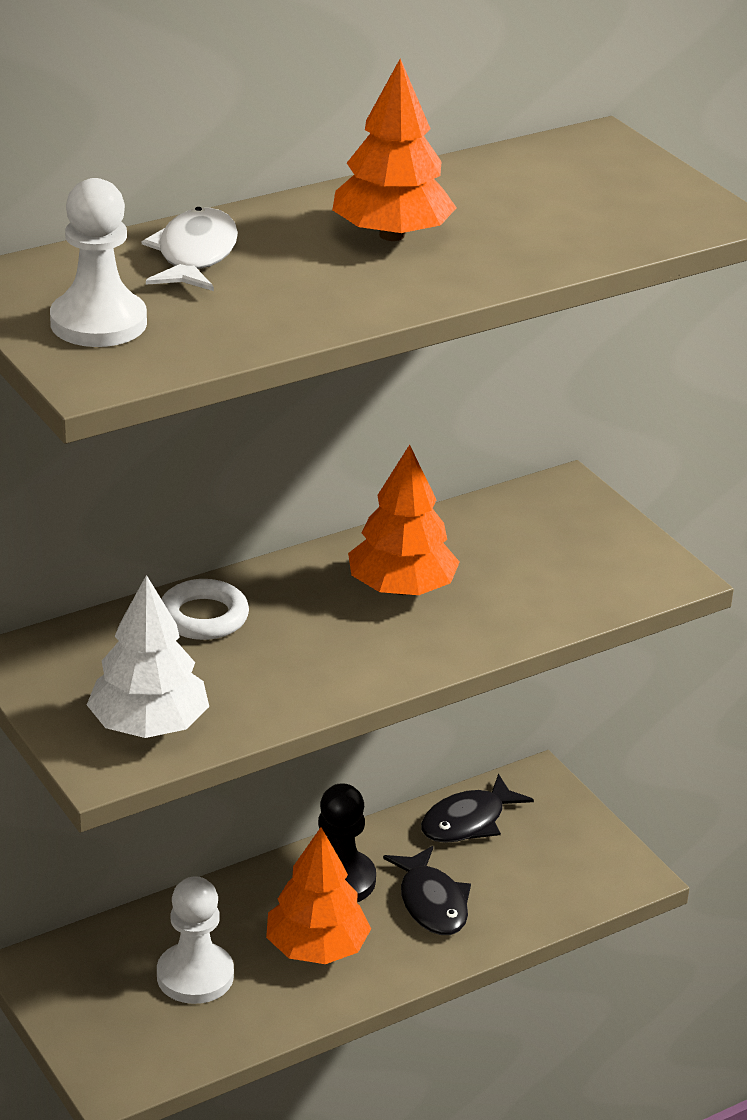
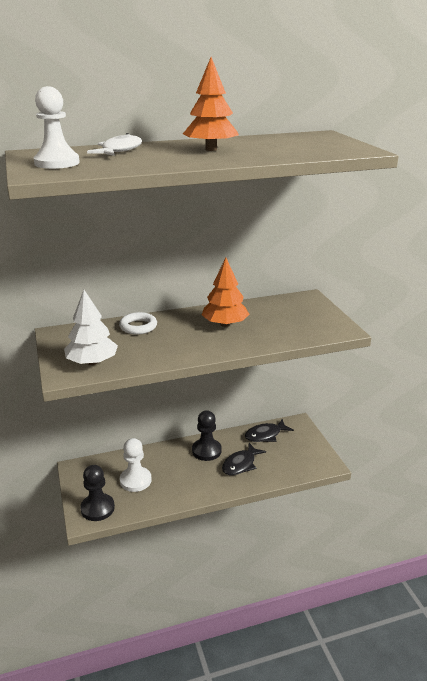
camera: 15 degrees right, 5 degrees down
orange tree [266,827,371,964] -> none
black fish [383,846,471,935] -> black fish turned 45 degrees clockwise [222,443,266,475]
none -> black pawn [80,465,115,521]

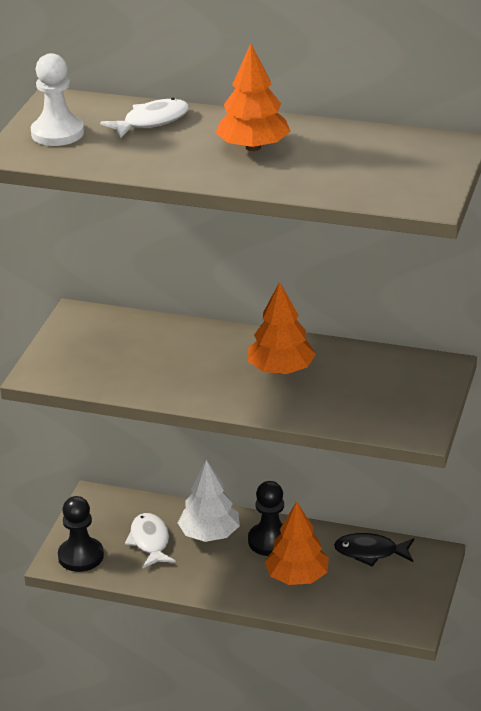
camera: 35 degrees right, 5 degrees up
white tree [64,290,118,365] -> white tree moved to [178,460,240,542]
white ring [119,312,157,335] -> none
white pawn [120,438,151,492] -> white fish [125,513,176,568]
black fish [222,443,266,475] -> orange tree [265,501,329,585]

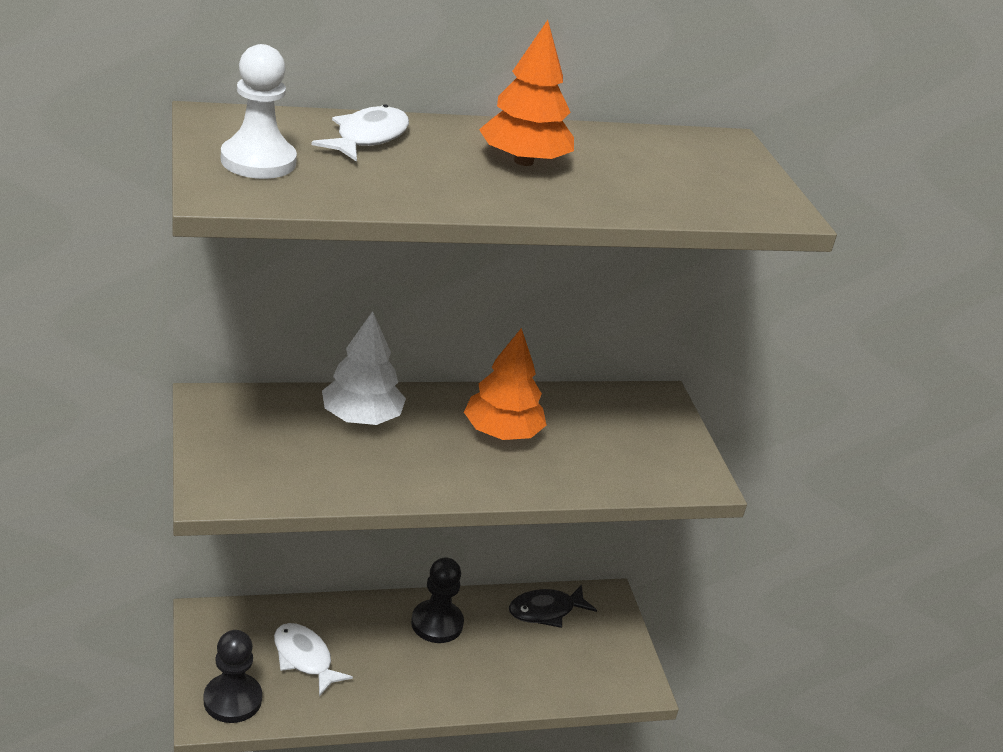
camera: 35 degrees left, 0 degrees up
white tree [178,460,240,542] -> white tree moved to [322,311,406,425]
orange tree [265,501,329,585] -> none

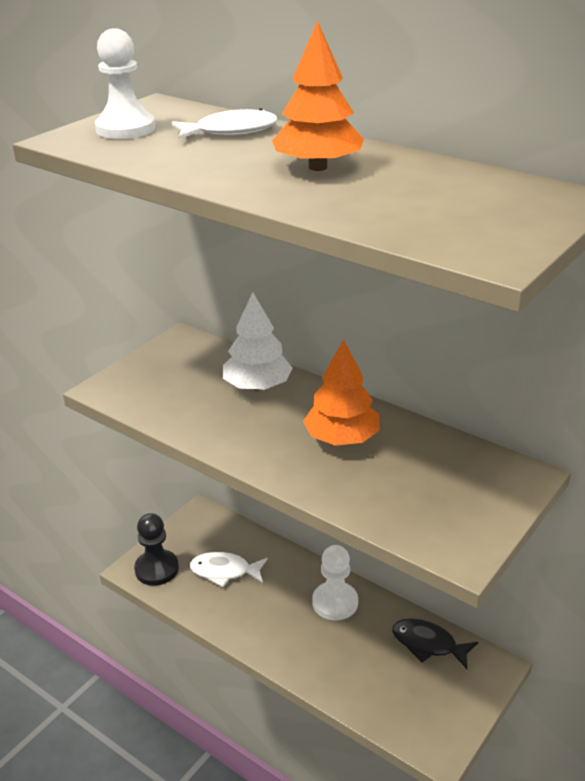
camera: 55 degrees right, 0 degrees up
white fish [274,623,353,697] -> white fish turned 90 degrees counterclockwise [190,552,267,587]
black pawn [411,557,464,643] -> white pawn [313,545,358,620]

